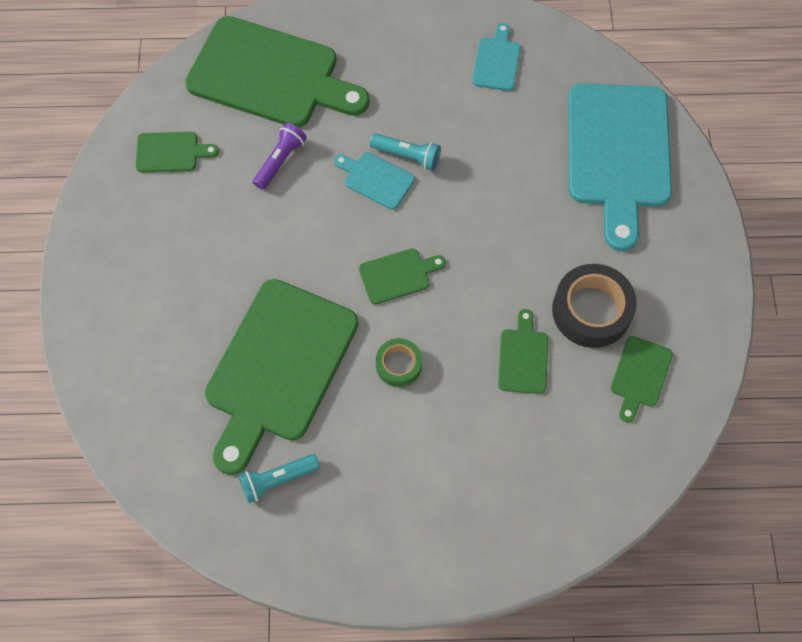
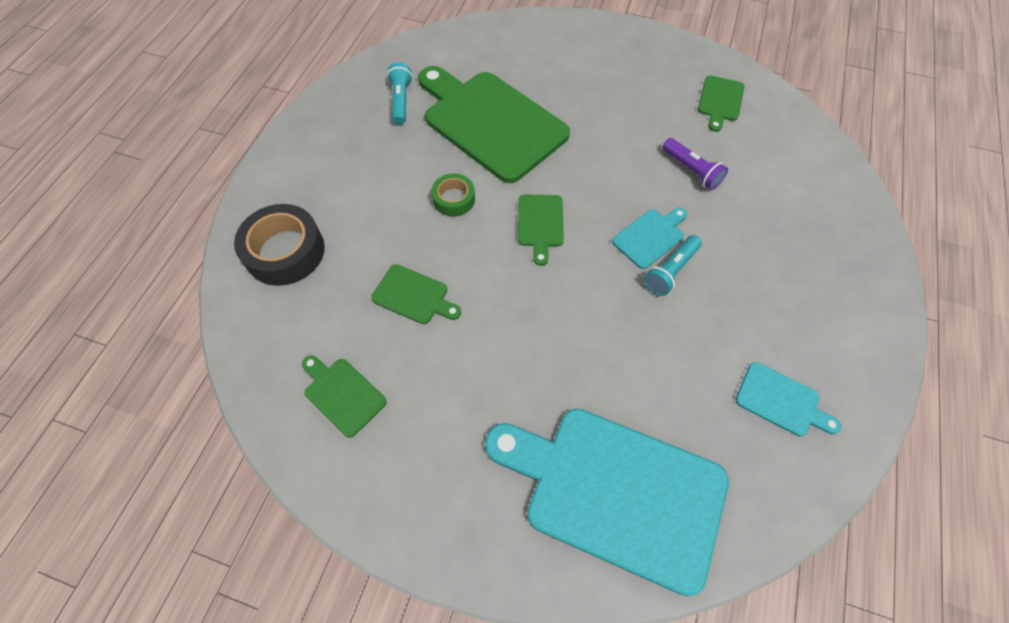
camera: 110 degrees right, 5 degrees down
green cutting board [185,16,370,128] -> none
black tape [552,264,637,348] -> black tape moved to [234,204,325,286]

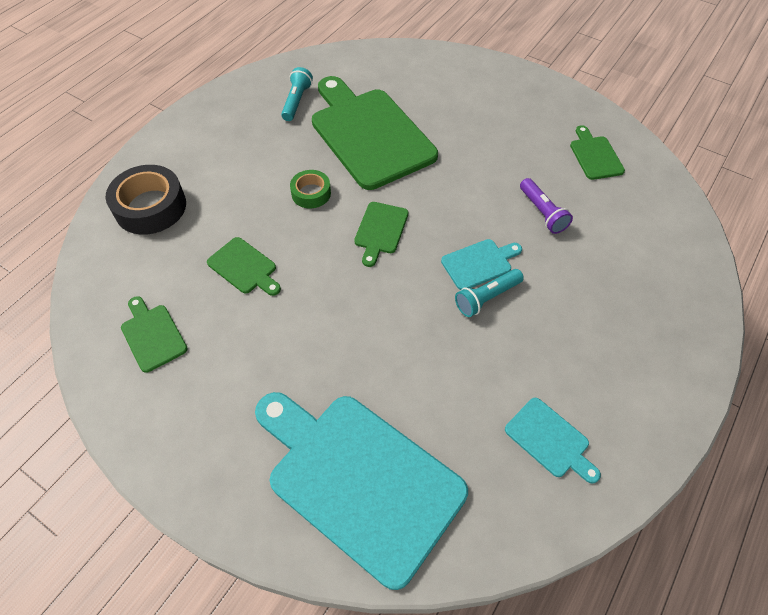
camera: 15 degrees right, 5 degrees down
green cutting board [698,76,744,132] -> green cutting board turned 135 degrees clockwise [570,125,625,180]

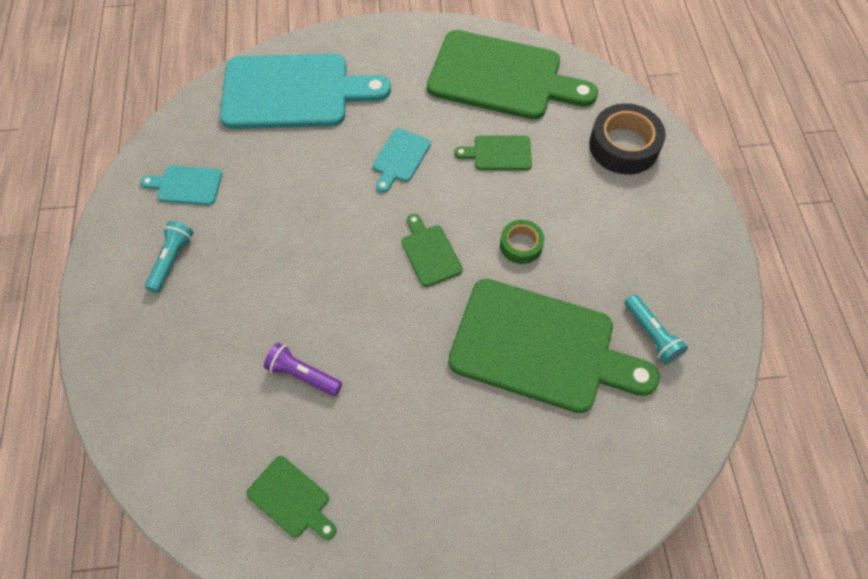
camera: 140 degrees right, 5 degrees up
green cutting board [121,296,188,373] -> green cutting board [427,30,598,120], size x2.28
turquoise cutting board [441,239,522,290] -> turquoise cutting board moved to [373,128,431,193]
turquoise flashlight [455,269,524,317] -> turquoise flashlight moved to [145,221,193,293]

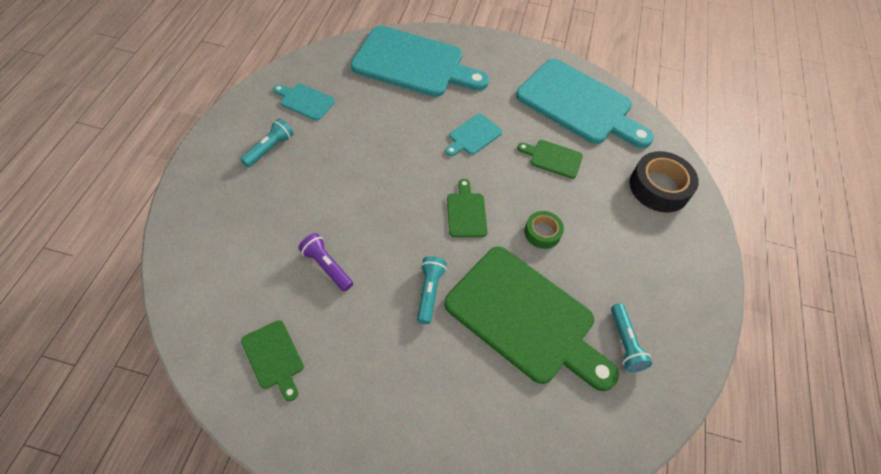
camera: 15 degrees right, 5 degrees down
green cutting board [427,30,598,120] -> turquoise cutting board [516,59,654,148]
none -> turquoise flashlight [417,256,447,324]

